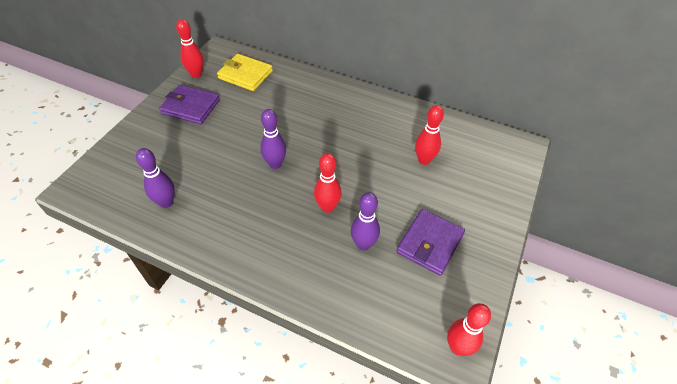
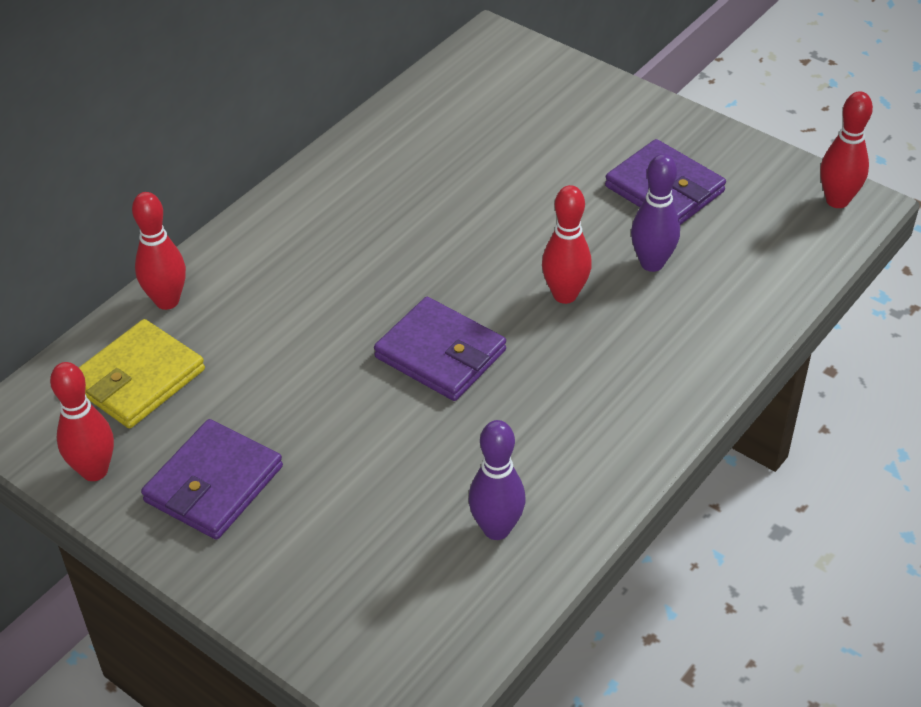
camera: 75 degrees left, 5 degrees down
purple bowling pin [260,109,286,169] -> purple wallet [374,297,506,401]
red bowling pin [415,105,444,165] -> red bowling pin moved to [132,192,186,310]

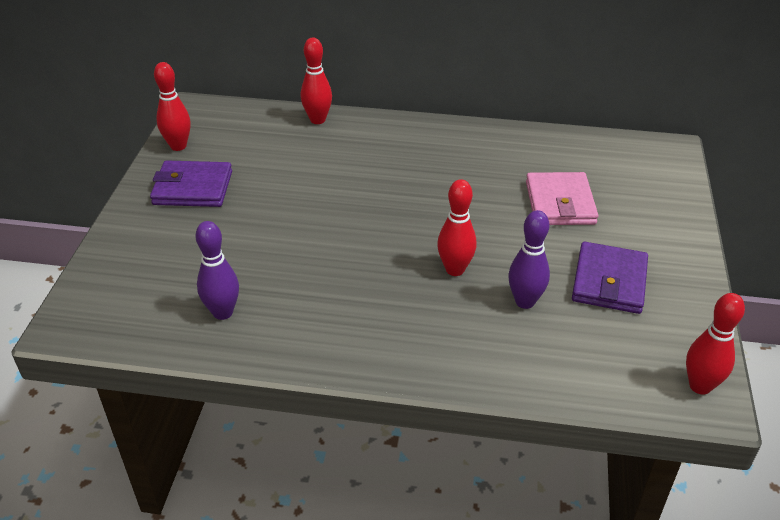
camera: 60 degrees right, 5 degrees down
yellow wallet [79,319,205,428] -> none
purple wallet [374,297,506,401] -> none
none -> pink wallet [526,172,599,225]

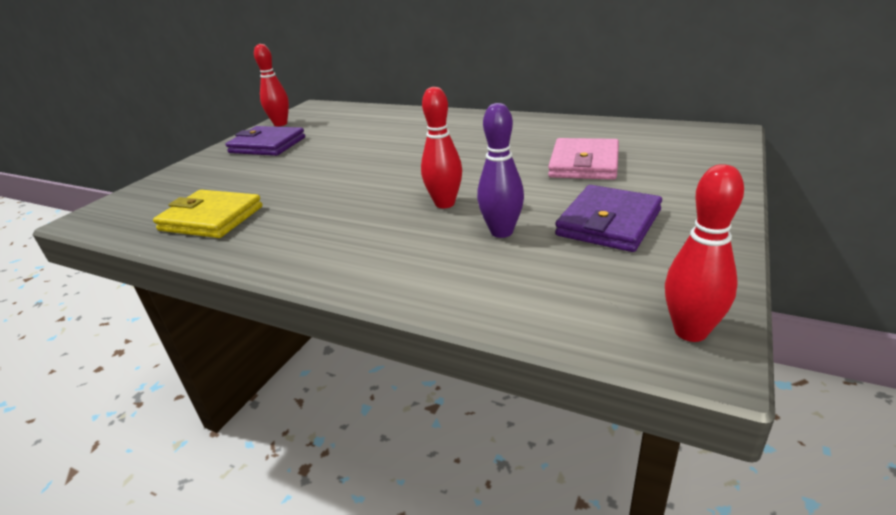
camera: 20 degrees right, 10 degrees down
purple bowling pin [196,221,239,320] -> yellow wallet [153,190,262,238]
red bowling pin [301,38,332,124] -> none

